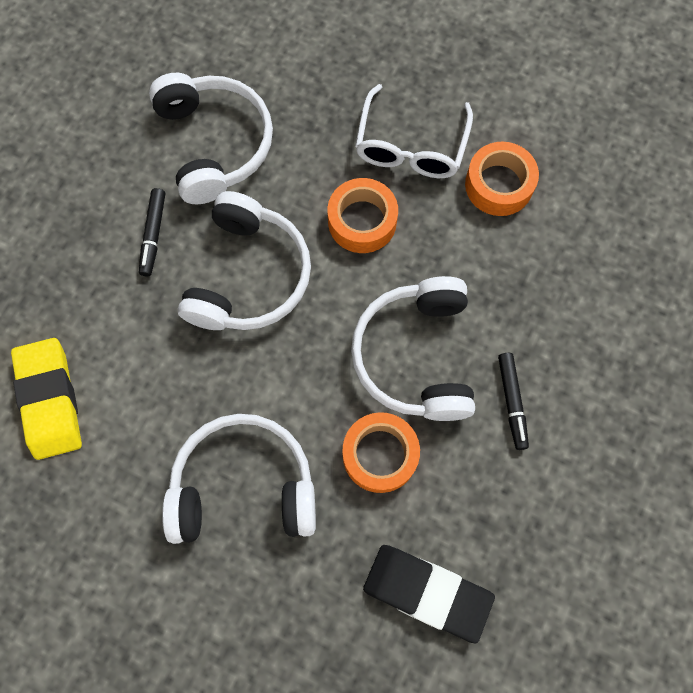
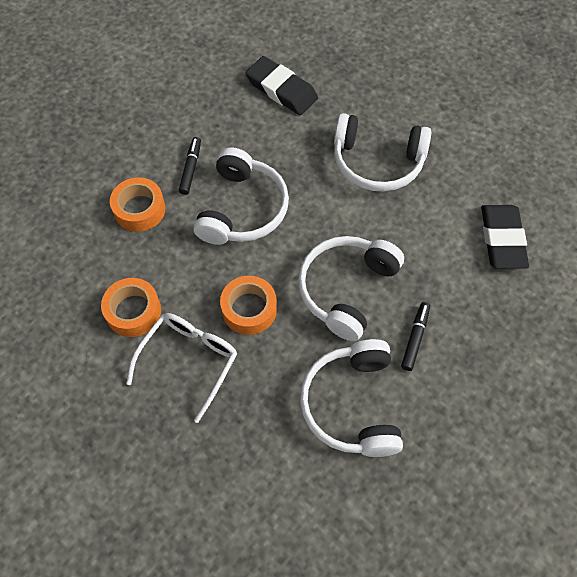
camera: 165 degrees left, 10 degrees down
yellow eraser [11,338,82,460] -> black eraser [481,205,529,269]
orange tape [342,412,420,493] -> orange tape moved to [110,177,165,232]

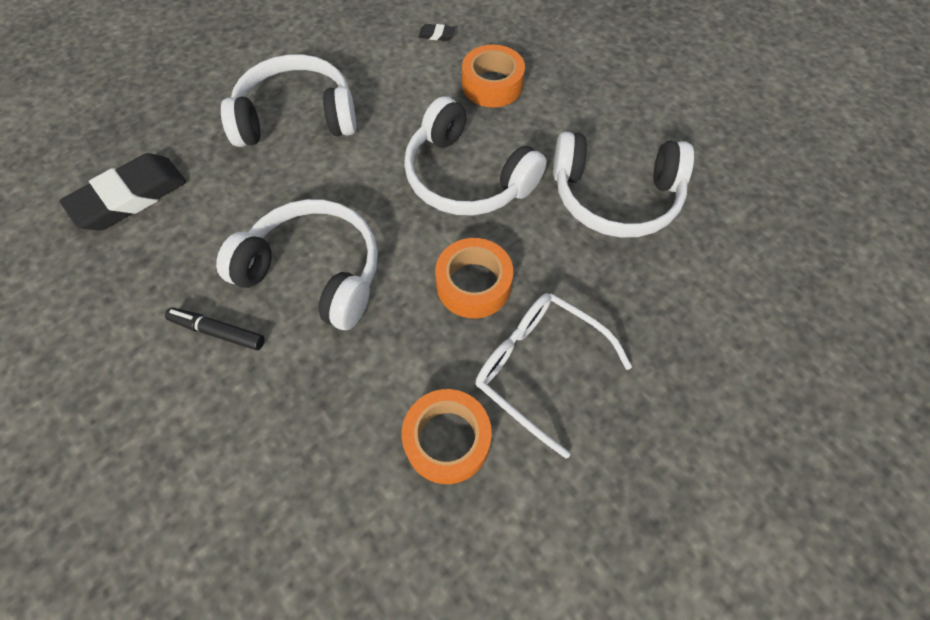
camera: 80 degrees left, 0 degrees up
orange tape [110,177,165,232] -> orange tape moved to [462,45,525,107]
white headphones [334,113,431,192] -> white headphones turned 120 degrees counterclockwise [221,54,356,147]
black marker [401,302,430,371] -> none
black eraser [481,205,529,269] -> black eraser [418,24,455,41], size x0.40

